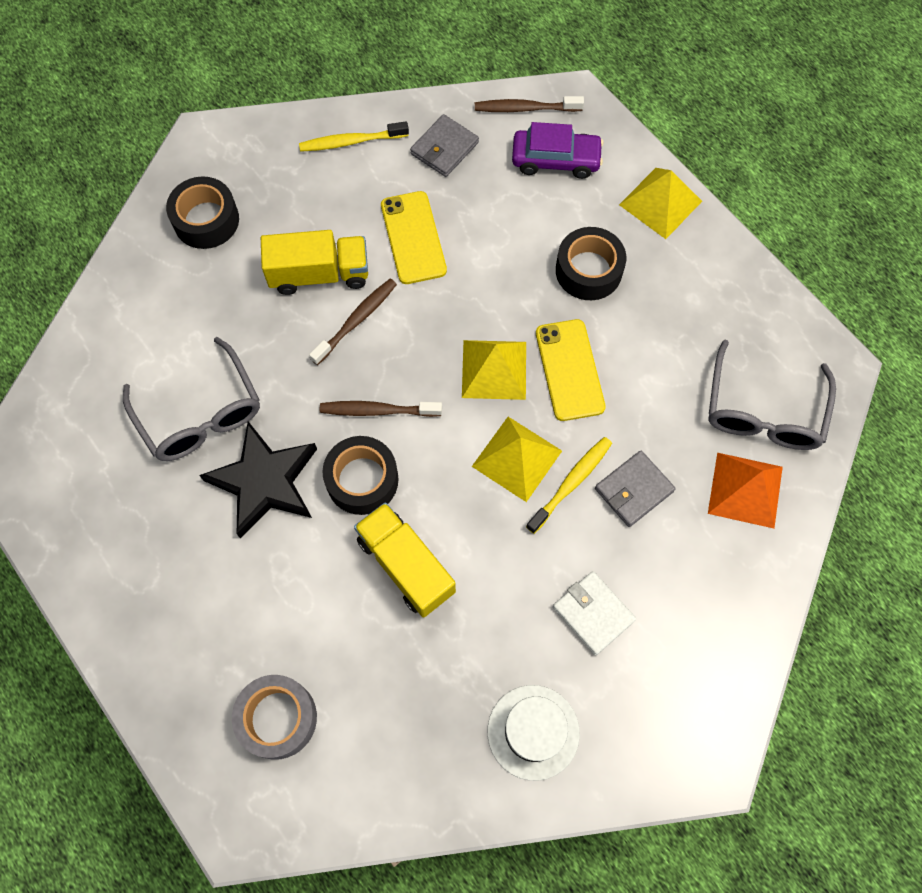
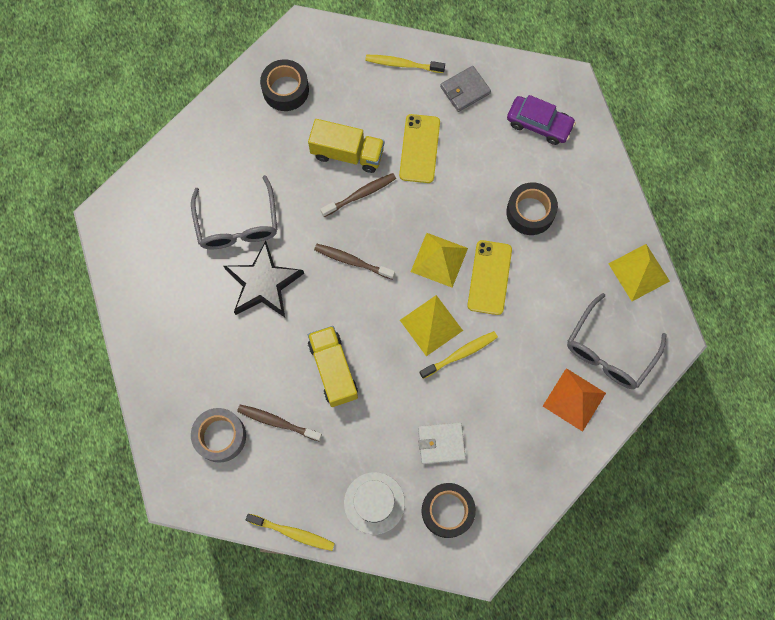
camera: 20 degrees right, 5 degrees up
black tape [322,436,399,515] -> black tape moved to [422,483,476,538]
brown toothbrush [475,96,584,112] -> brown toothbrush moved to [237,405,322,441]
white wallet [553,571,636,655] -> white wallet turned 75 degrees counterclockwise [418,422,466,464]
grey wallet [595,451,676,527] -> none
yellow pyramid [619,168,702,239] -> yellow pyramid moved to [608,244,670,301]
none -> yellow toothbrush [246,514,335,551]

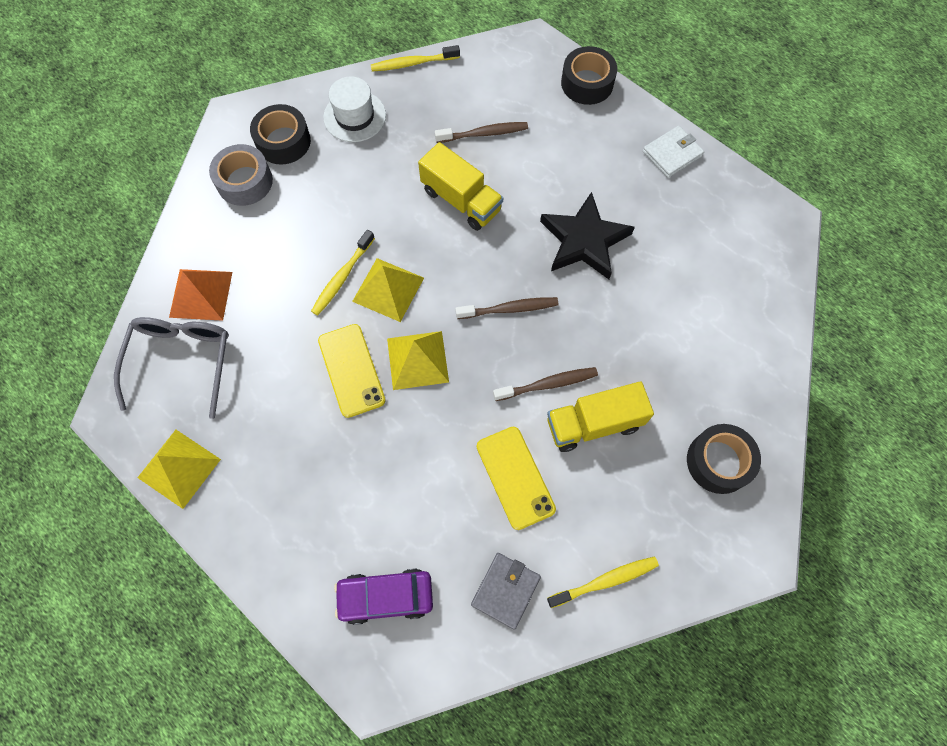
camera: 150 degrees right, 5 degrees down
grey glasses [191,175,277,249] -> none
grey tape [191,408,246,463] -> grey tape moved to [209,144,273,206]
brown toothbrush [320,173,396,217] -> brown toothbrush turned 135 degrees counterclockwise [493,367,598,401]
white wallet [418,422,466,464] -> white wallet moved to [643,126,704,178]
black tape [506,182,558,235] -> black tape moved to [561,46,617,105]

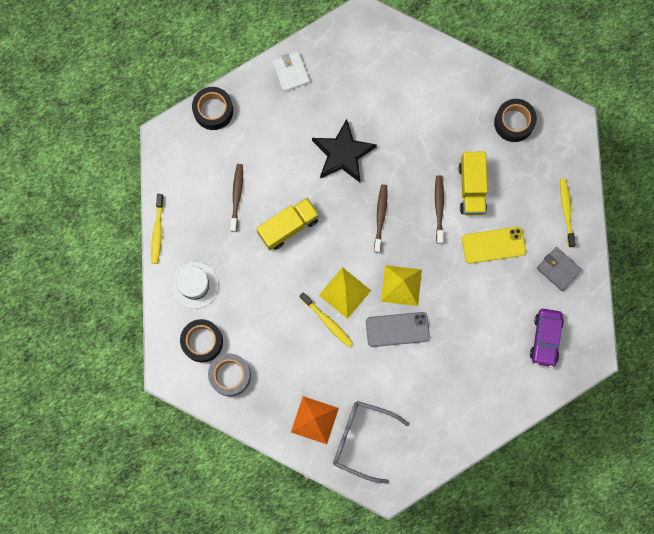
camera: 75 degrees left, 10 degrees up
yellow pyramid [137,430,221,509] -> none
yellow phone [318,324,386,418] -> grey phone [366,312,430,347]

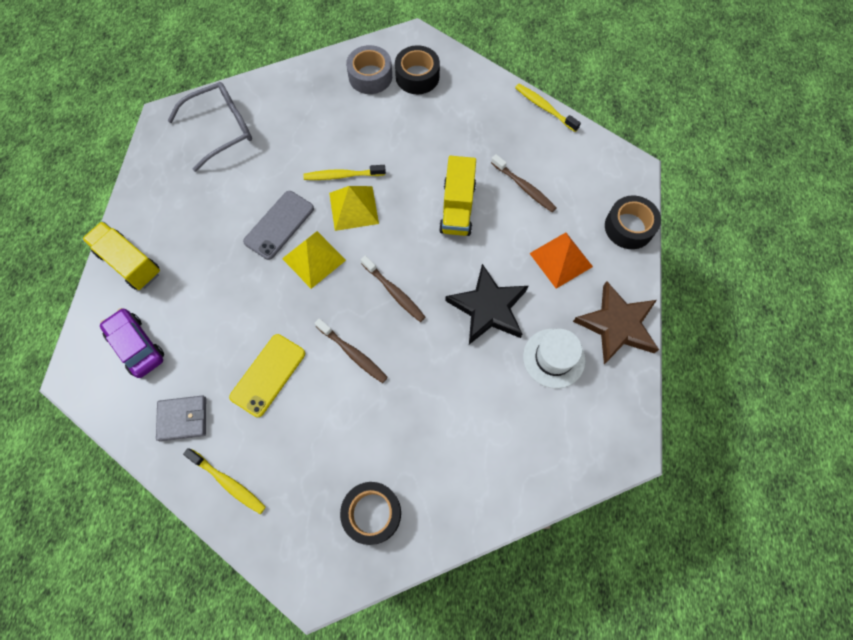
camera: 130 degrees right, 10 degrees down
white hat [171,262,219,309] -> white hat moved to [523,329,586,388]
white wallet [272,52,310,92] -> brown star [573,281,659,364]
orange pyramid [291,396,339,444] -> orange pyramid moved to [529,232,593,289]
yellow truck [459,152,488,215] -> yellow truck moved to [82,221,160,290]

